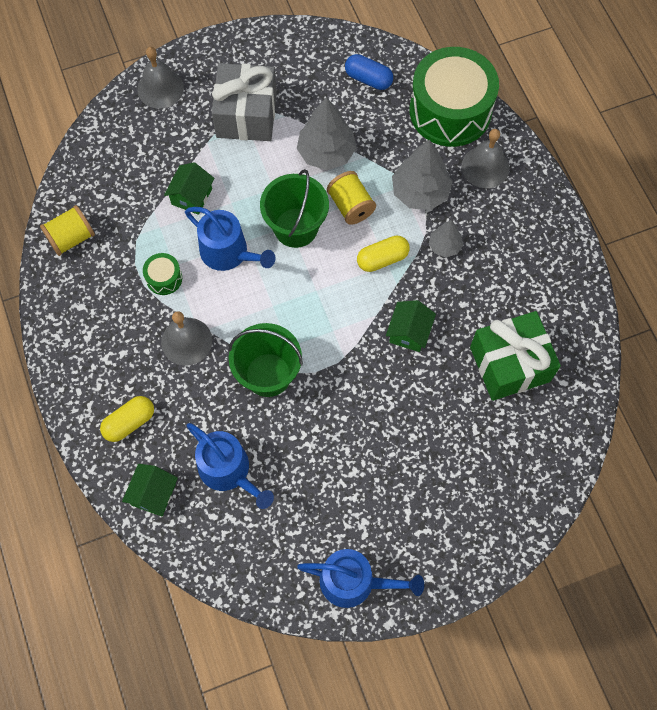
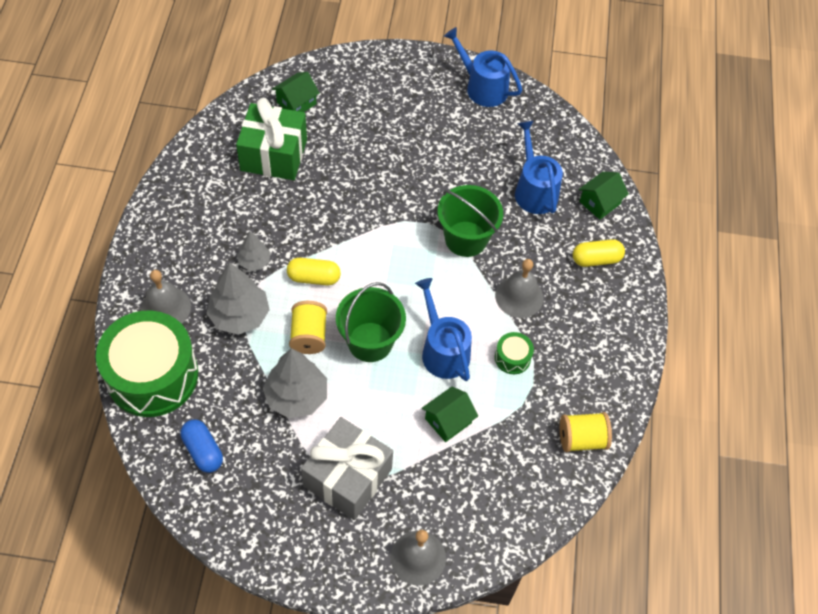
camera: 155 degrees left, 10 degrees down
green house [386,300,436,352] -> green house moved to [272,72,320,112]

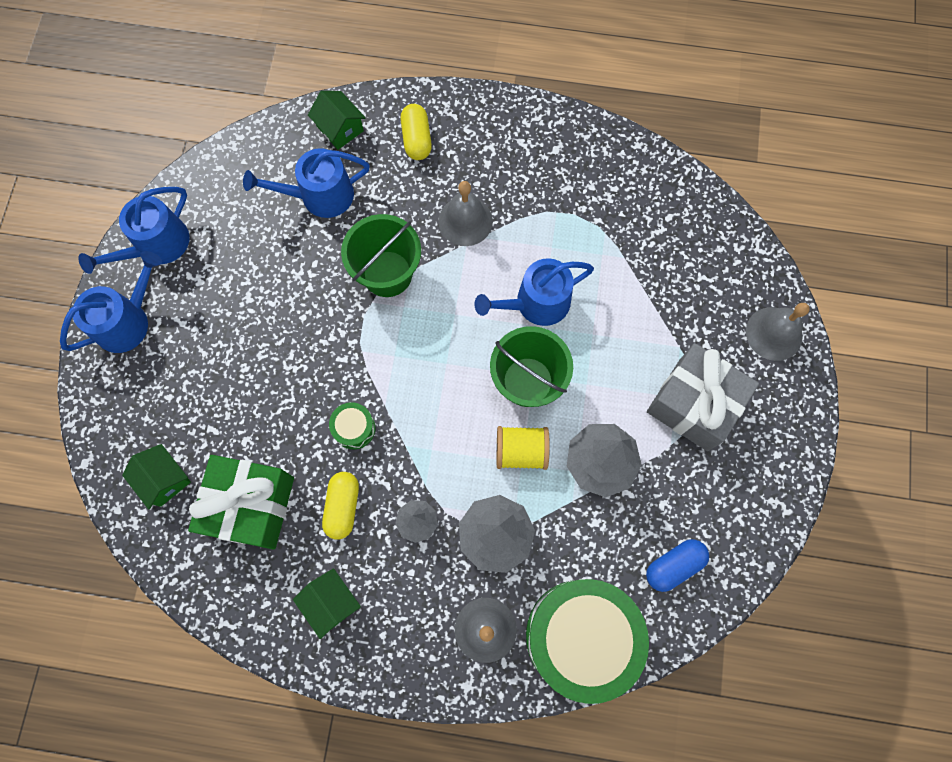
camera: 85 degrees left, 15 degrees up
yellow capsule [287,258,341,285] -> yellow capsule moved to [322,472,359,540]
green house [422,387,478,442] -> green house moved to [293,568,361,639]
green drum [495,332,534,374] -> green drum moved to [329,402,376,449]
yellow spool [560,412,612,452] -> none
none -> blue watering can [60,251,162,353]

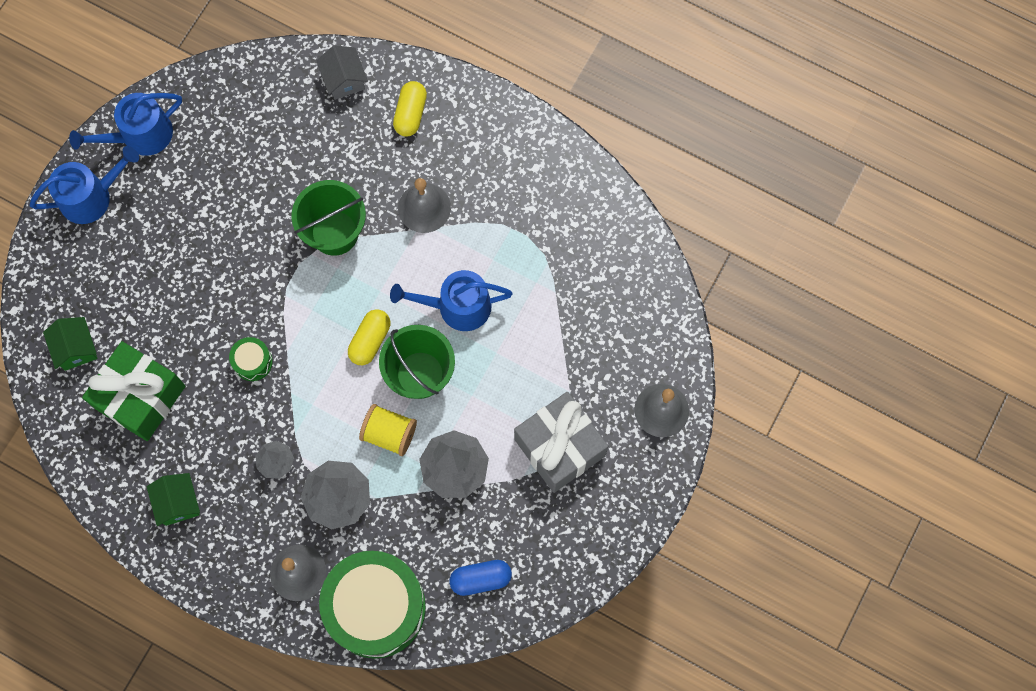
camera: 20 degrees right, 0 degrees up
blue watering can [243,148,370,218] -> none
green house [308,91,366,150] -> grey house [316,45,368,100]
yellow capsule [322,472,359,540] -> yellow capsule moved to [348,309,391,365]

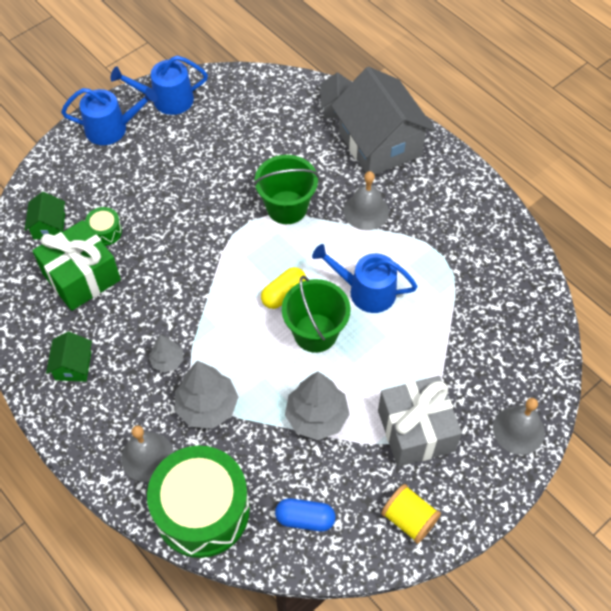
camera: 20 degrees right, 15 degrees down
green drum [229,337,273,381] -> green drum moved to [85,207,122,246]
yellow spool [359,404,417,456] -> yellow spool moved to [381,484,441,544]
yellow capsule [393,81,427,136] -> grey house [331,67,436,175]

